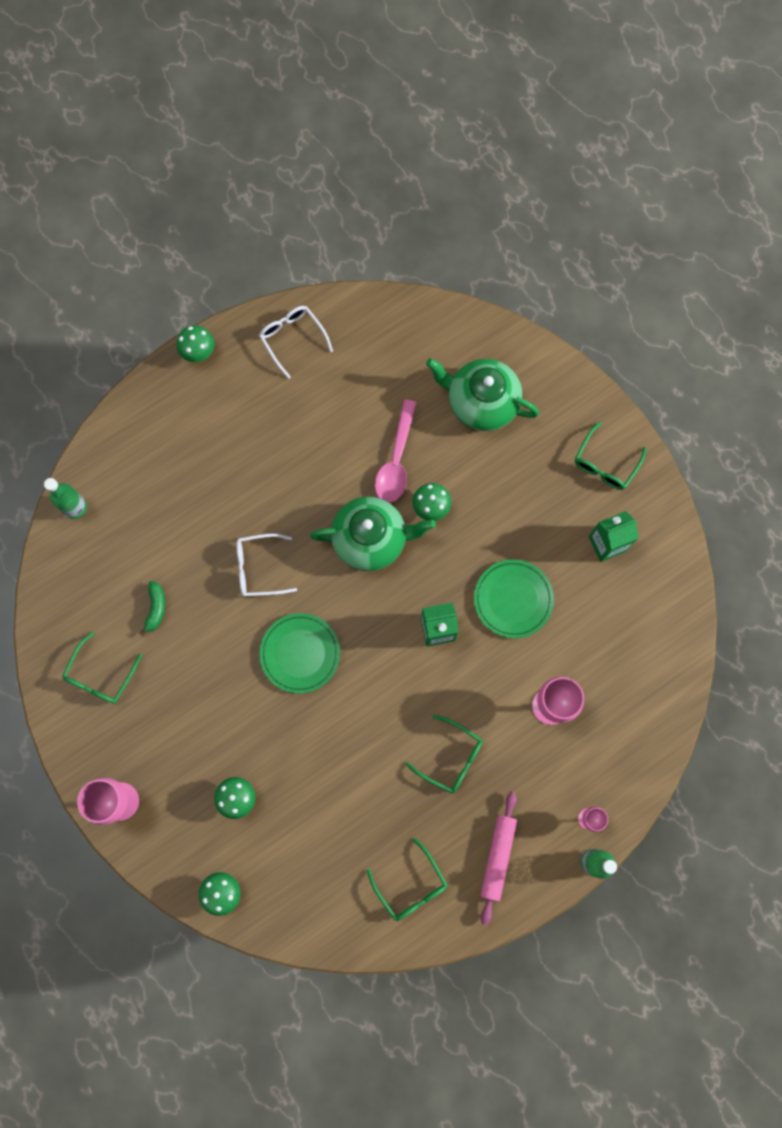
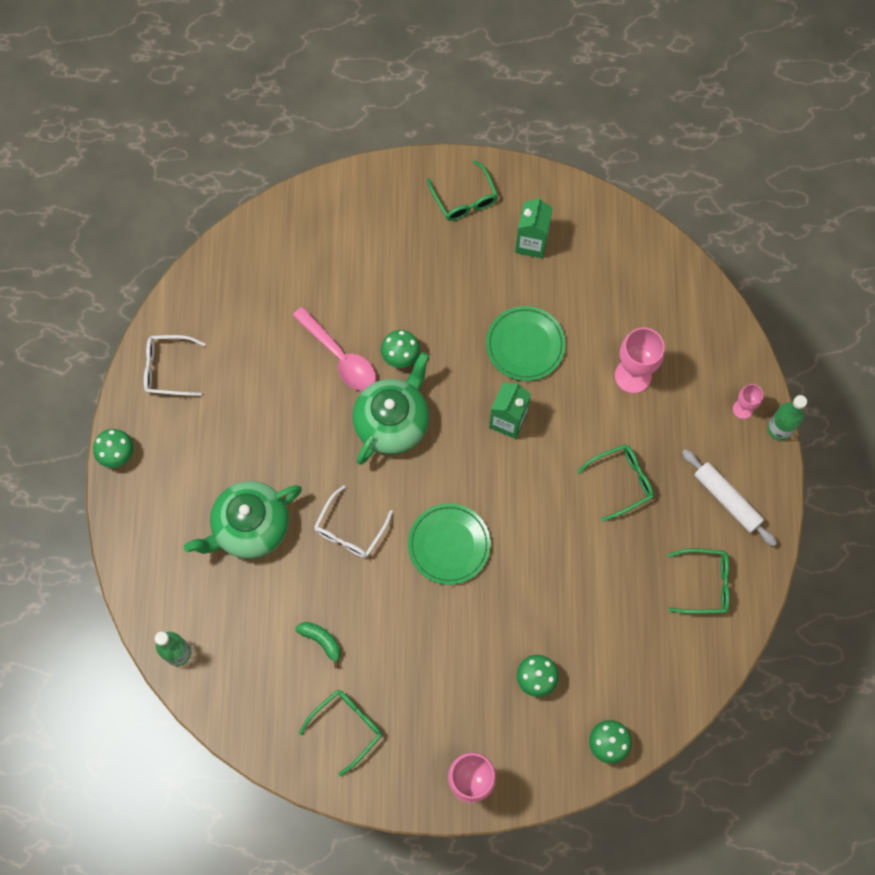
camera: 55 degrees left, 5 degrees down
green glasses [62,632,142,704] -> green glasses turned 105 degrees counterclockwise [299,690,382,776]
green teapot [426,358,539,431] -> green teapot moved to [184,481,302,559]
pink rolling pin [480,792,517,926] -> white rolling pin [682,449,777,547]

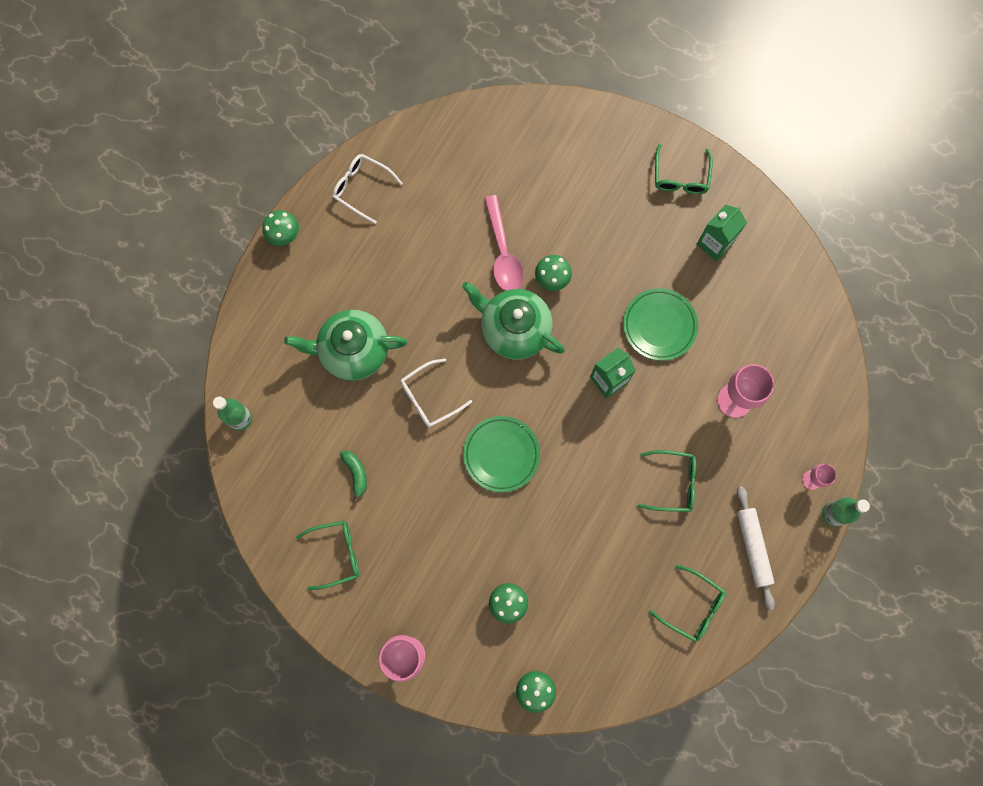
camera: 30 degrees right, 5 degrees up
green teapot [353,352,429,465] -> green teapot turned 120 degrees counterclockwise [462,282,565,359]

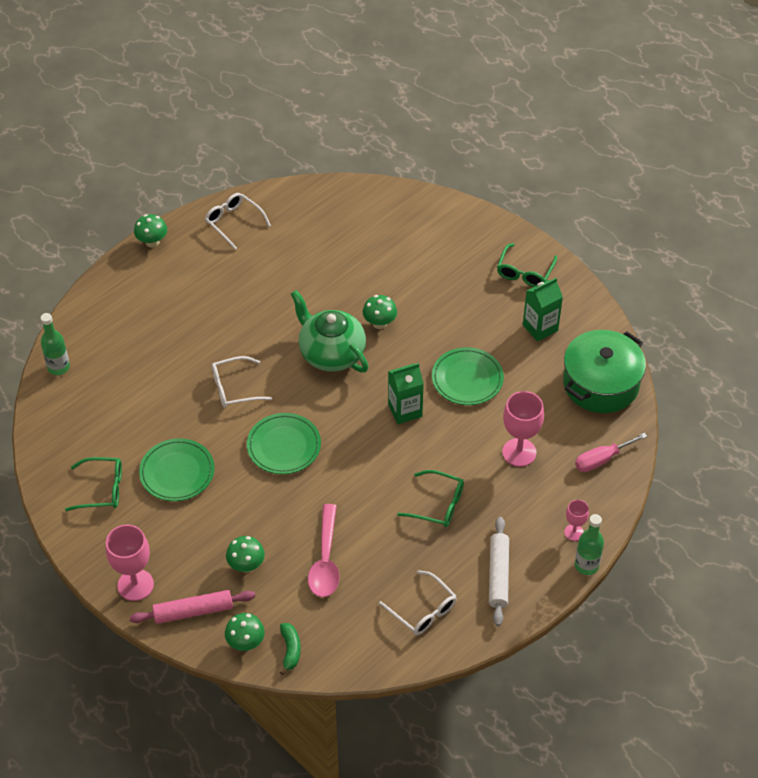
camera: 15 degrees right, 25 degrees down
green teapot [284,310,408,381] -> none
green banana [340,450,367,503] -> green banana moved to [280,623,301,675]
pink spoon [484,195,524,291] -> pink spoon moved to [308,504,340,597]
green glasses [649,565,725,642] -> white glasses [379,570,457,635]
none -> pink rolling pin [130,590,255,624]
none -> green plate [139,438,215,501]
none -> green pot [563,330,646,413]
none -> pink screwdriver [575,433,647,472]

